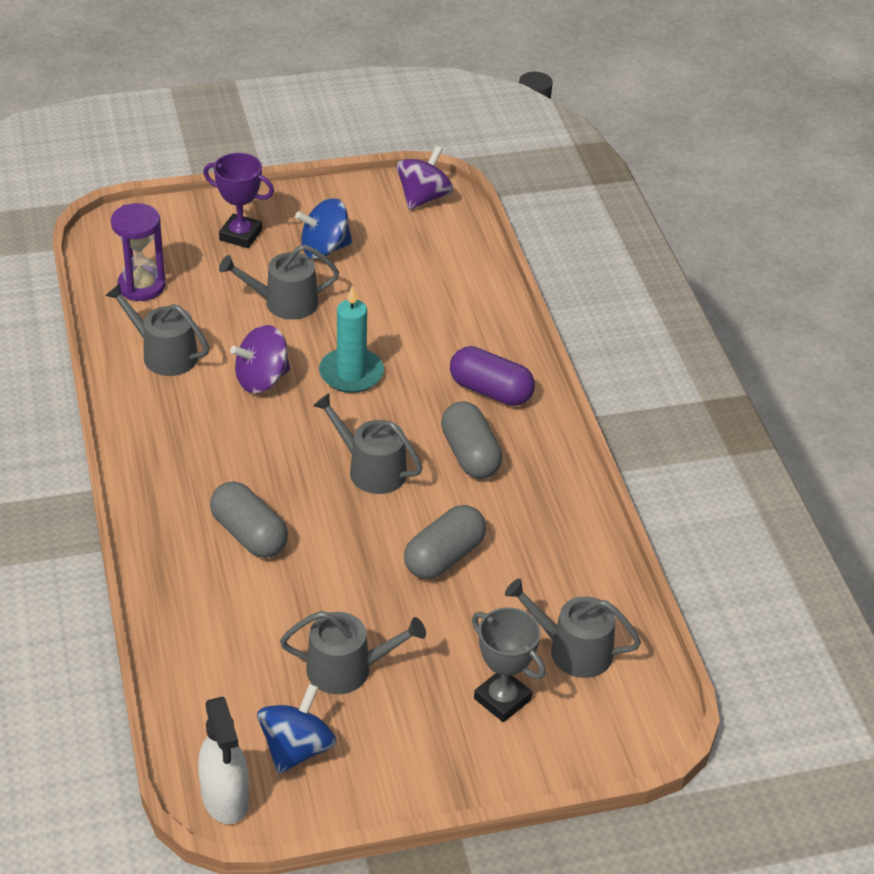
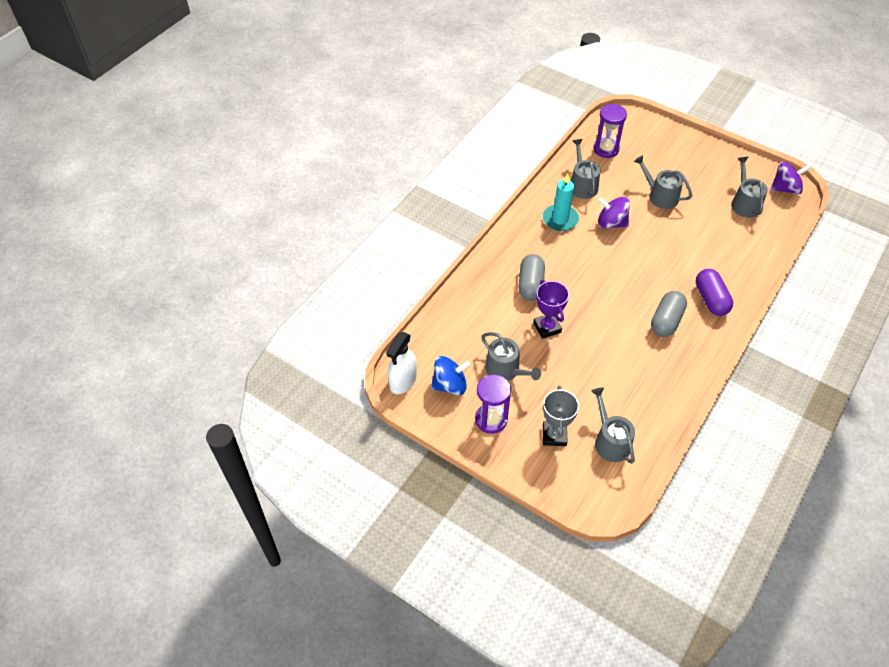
camera: 50 degrees right, 10 degrees up
purple trophy [203,153,274,248] -> purple trophy moved to [533,280,569,339]
blue spinning top [295,198,353,259] -> none
grey watering can [313,393,422,494] -> grey watering can moved to [731,157,768,218]
turquoise candle [319,286,384,393] -> turquoise candle moved to [543,173,579,231]
grey capsule [404,505,486,579] -> none
none -> purple hourglass [475,374,511,434]

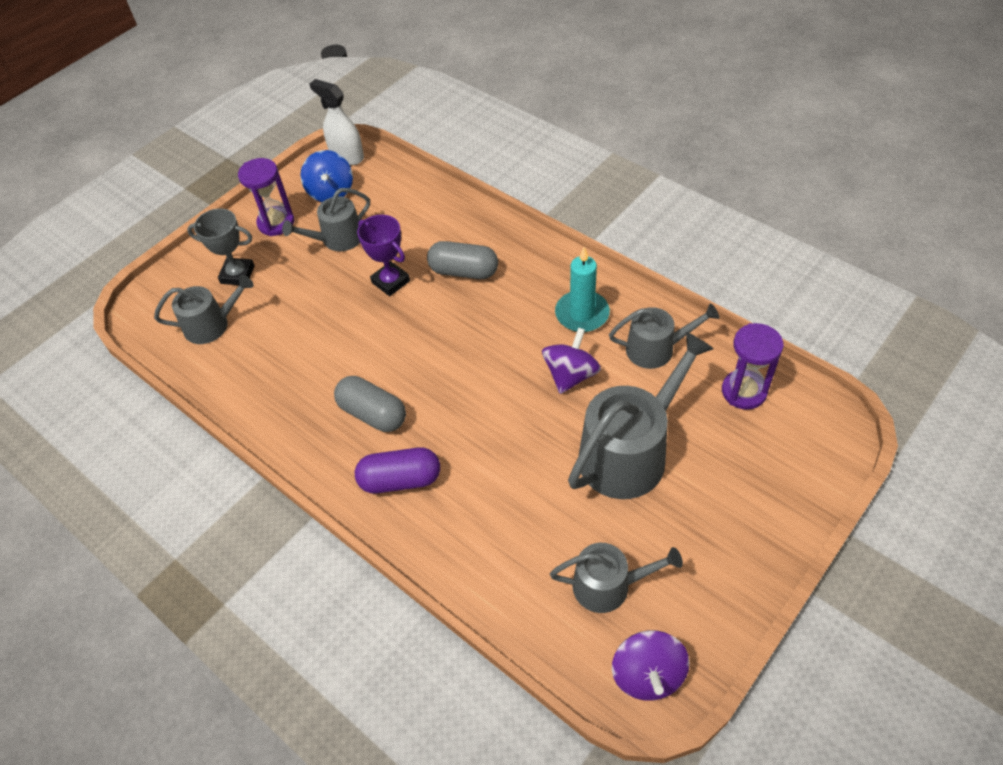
camera: 100 degrees right, 0 degrees up
purple trophy [533,280,569,339] -> purple trophy turned 60 degrees clockwise [357,215,410,296]
grey watering can [634,155,692,209] -> grey watering can [568,332,714,499], size x1.70

